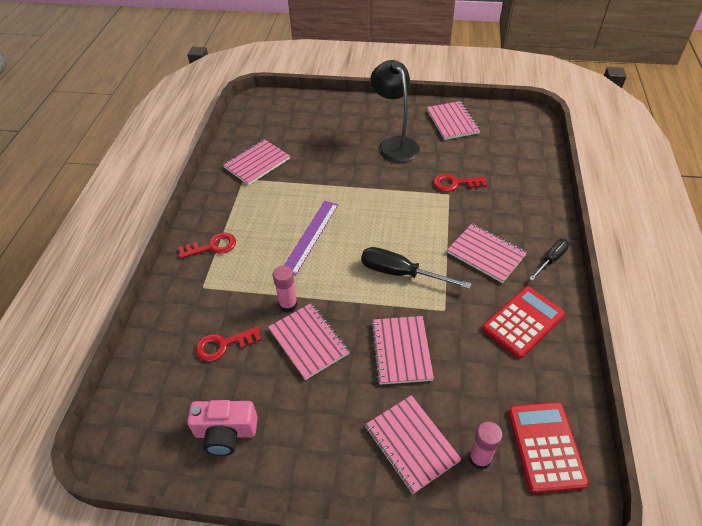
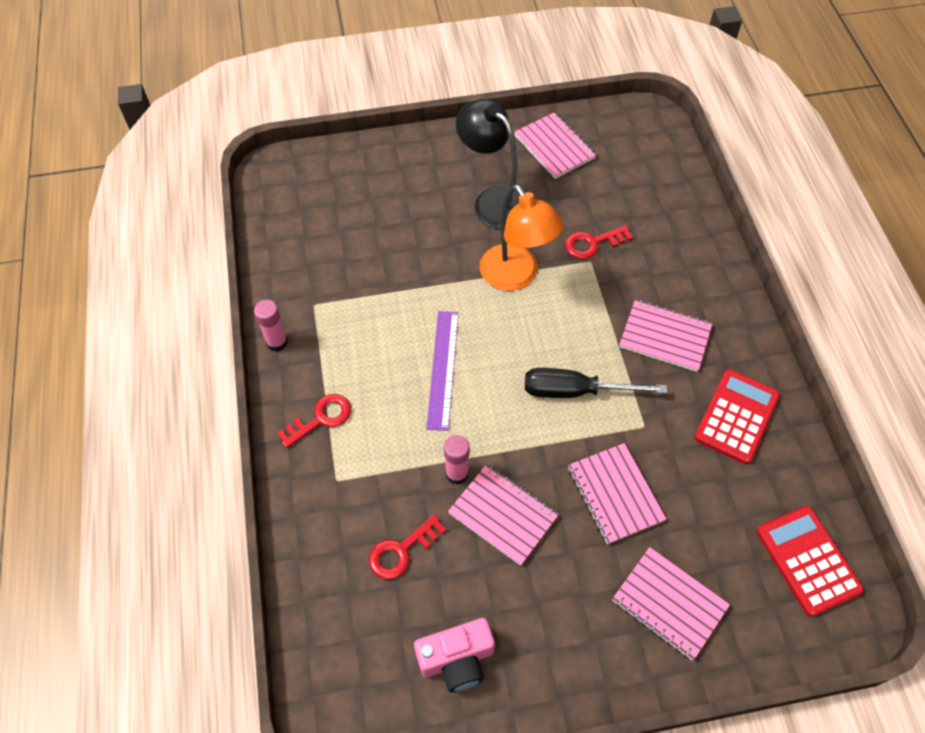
camera: 20 degrees left, 10 degrees up
pink notebook [223,139,290,185] -> none
pink glue stick [469,421,503,470] -> pink glue stick moved to [254,300,288,352]
black screwdriver [529,239,569,281] -> none
none -> orange lamp [480,185,564,291]

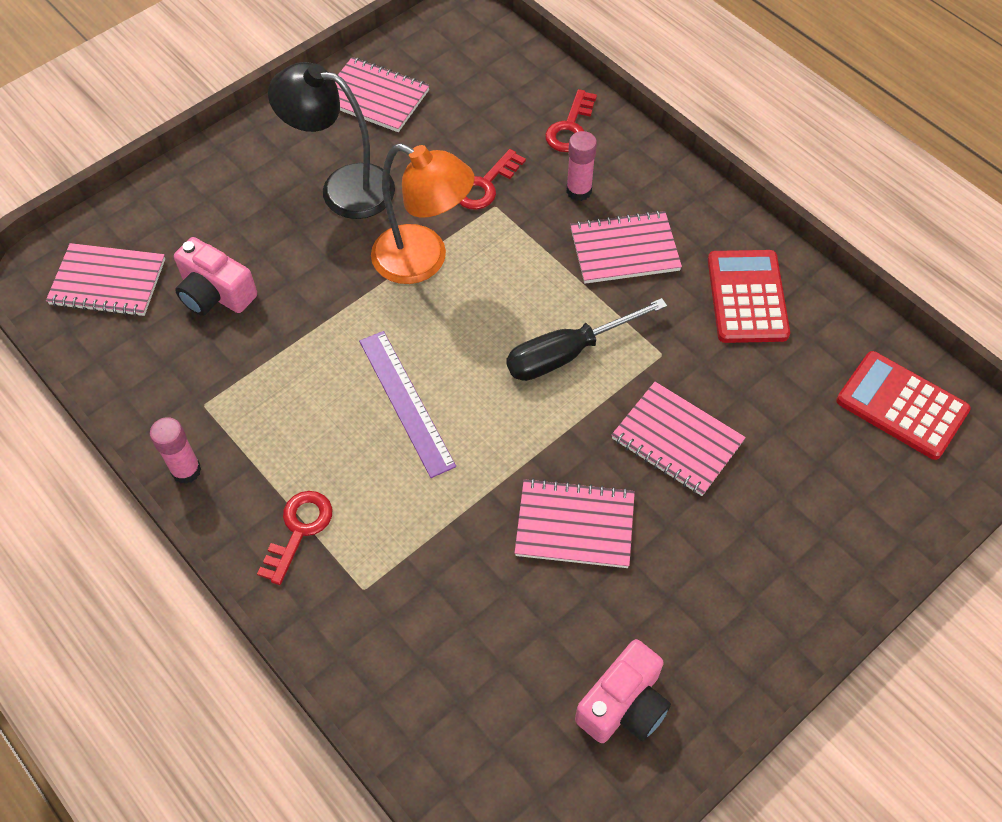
camera: 30 degrees left, 0 degrees up
red key [369,514,446,579] -> red key moved to [545,89,597,152]
pink glue stick [444,435,470,485] -> pink glue stick moved to [566,131,597,201]
pink notebook [612,547,730,660] -> pink notebook moved to [46,243,165,317]
none -> pink camera [174,237,257,316]

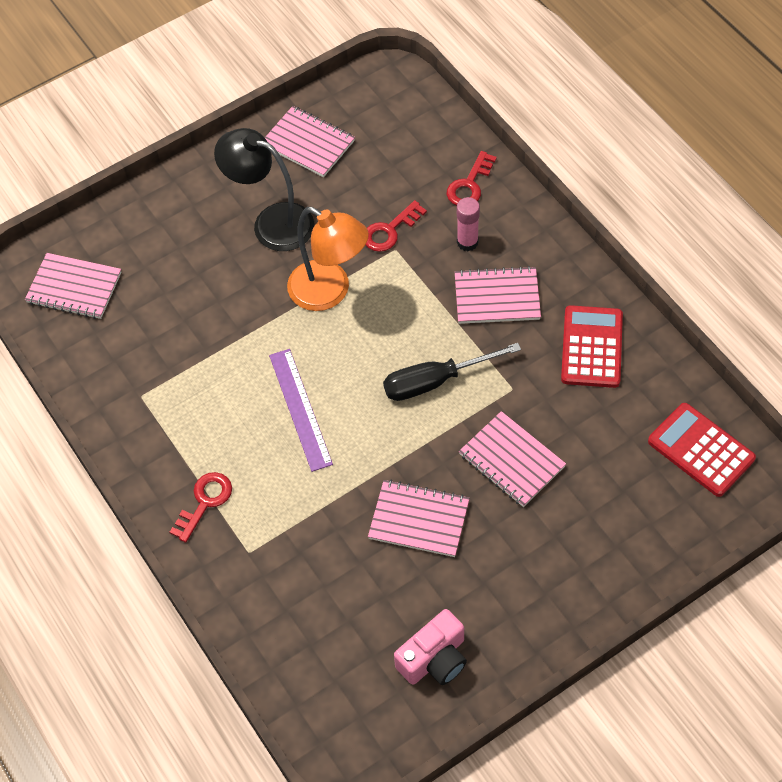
camera: 10 degrees right, 0 degrees up
pink glue stick [150,417,201,484] -> none
pink camera [174,237,257,316] -> none

